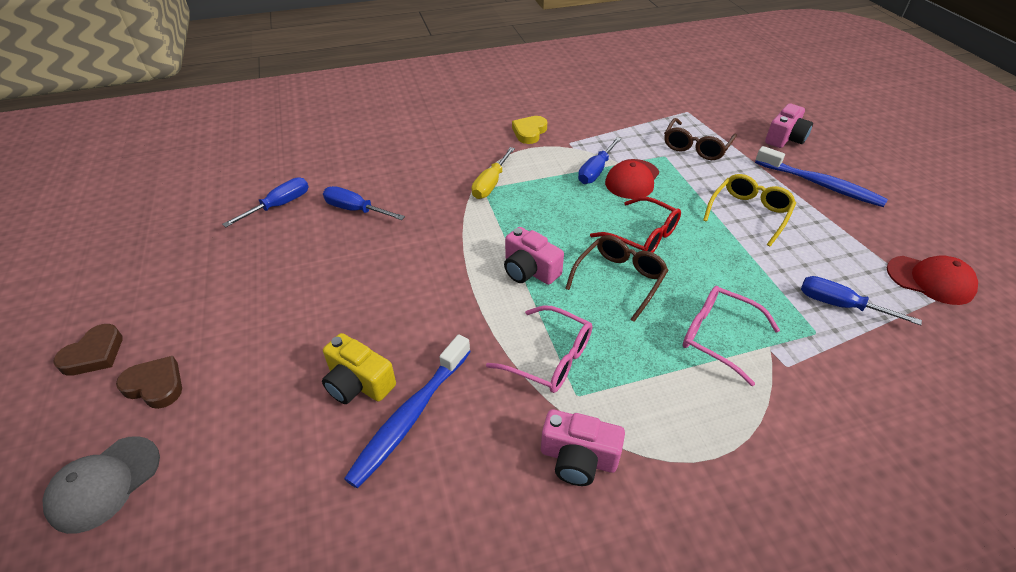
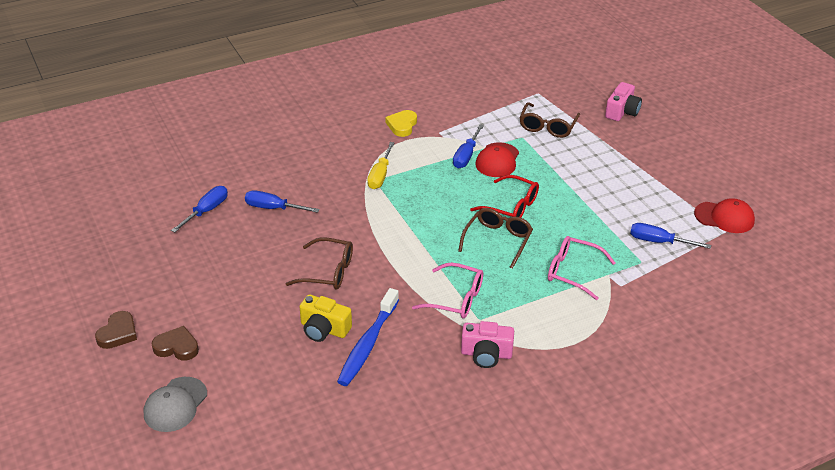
camera: 10 degrees left, 5 degrees down
pink camera [504,227,564,285] -> none
yellow glasses [703,174,796,247] -> none
blue toothbrush [755,146,888,207] -> none
none -> brown glasses [286,237,353,290]

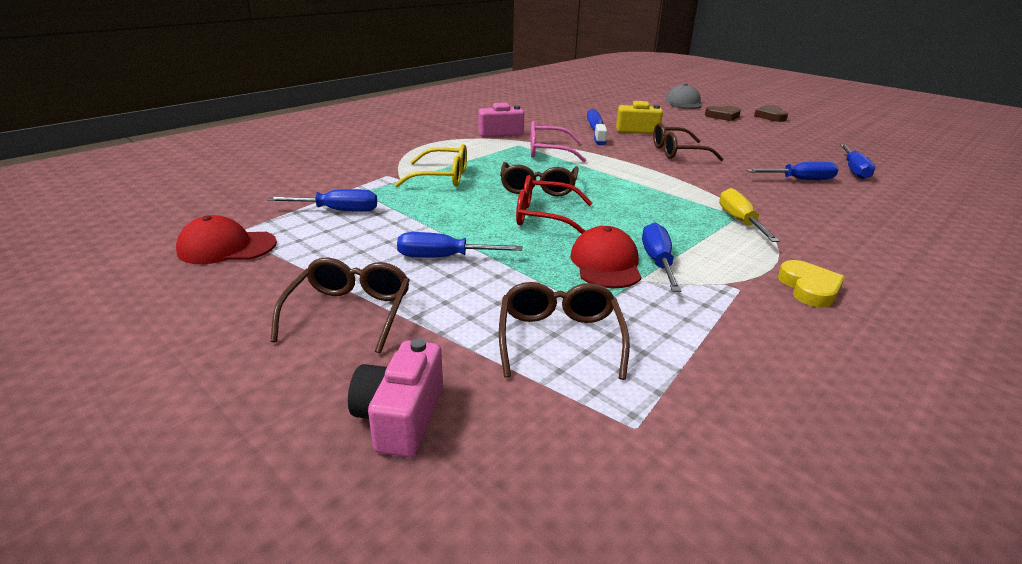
camera: 160 degrees right, 10 degrees down
pink glasses [548,236,615,300] -> yellow glasses [395,144,467,187]
none -> brown glasses [270,258,410,353]
none -> blue screwdriver [397,232,522,258]

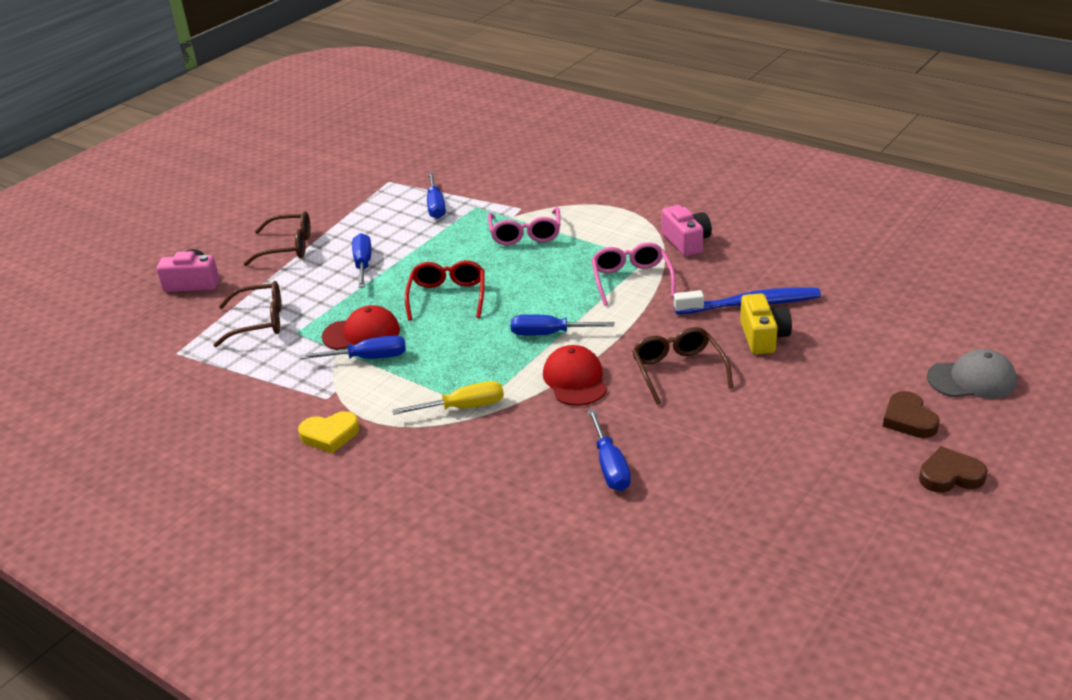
camera: 85 degrees right, 5 degrees up
red cap [176,215,277,264] -> red cap moved to [543,345,607,406]
yellow glasses [395,144,467,187] -> pink glasses [487,207,560,245]
brown glasses [500,162,579,196] -> none
blue screwdriver [840,144,875,179] -> blue screwdriver moved to [511,314,614,336]

